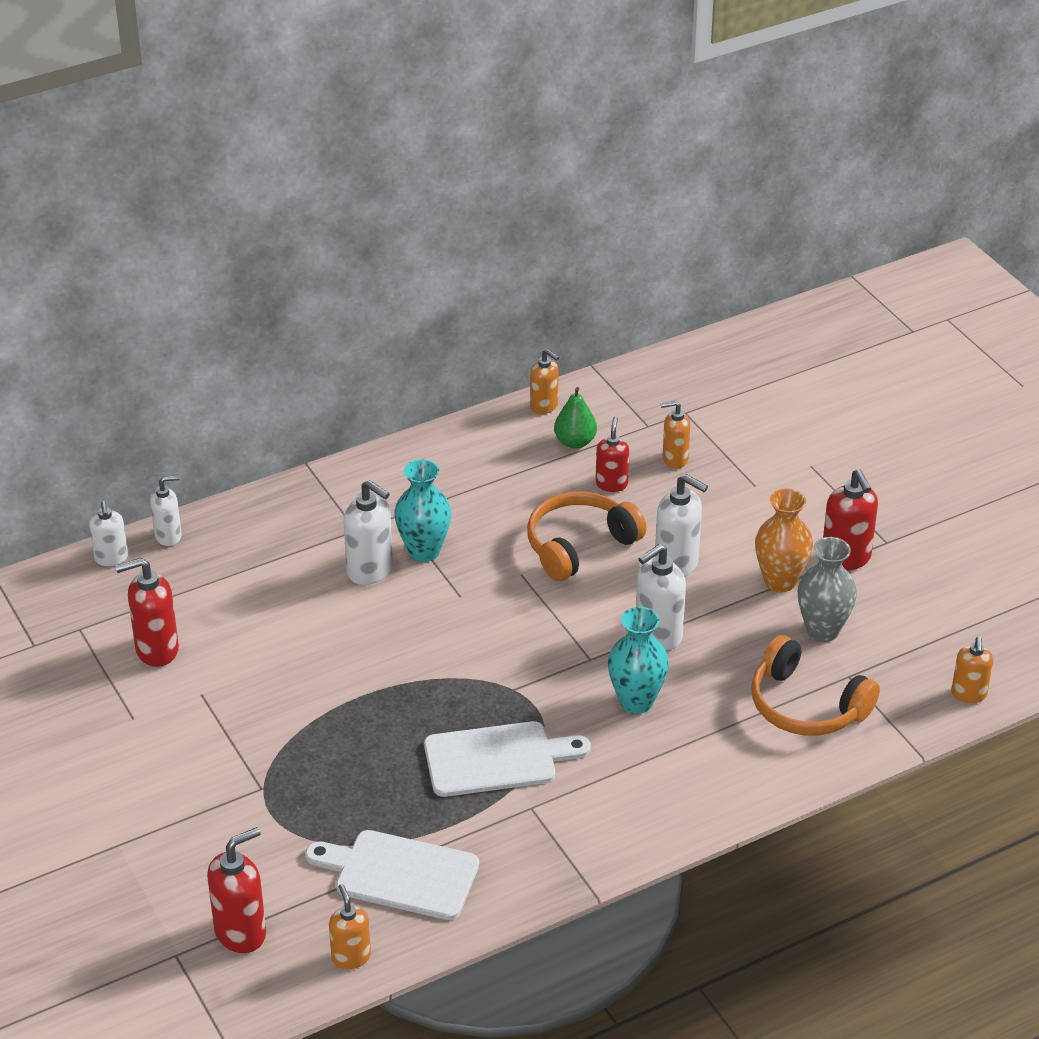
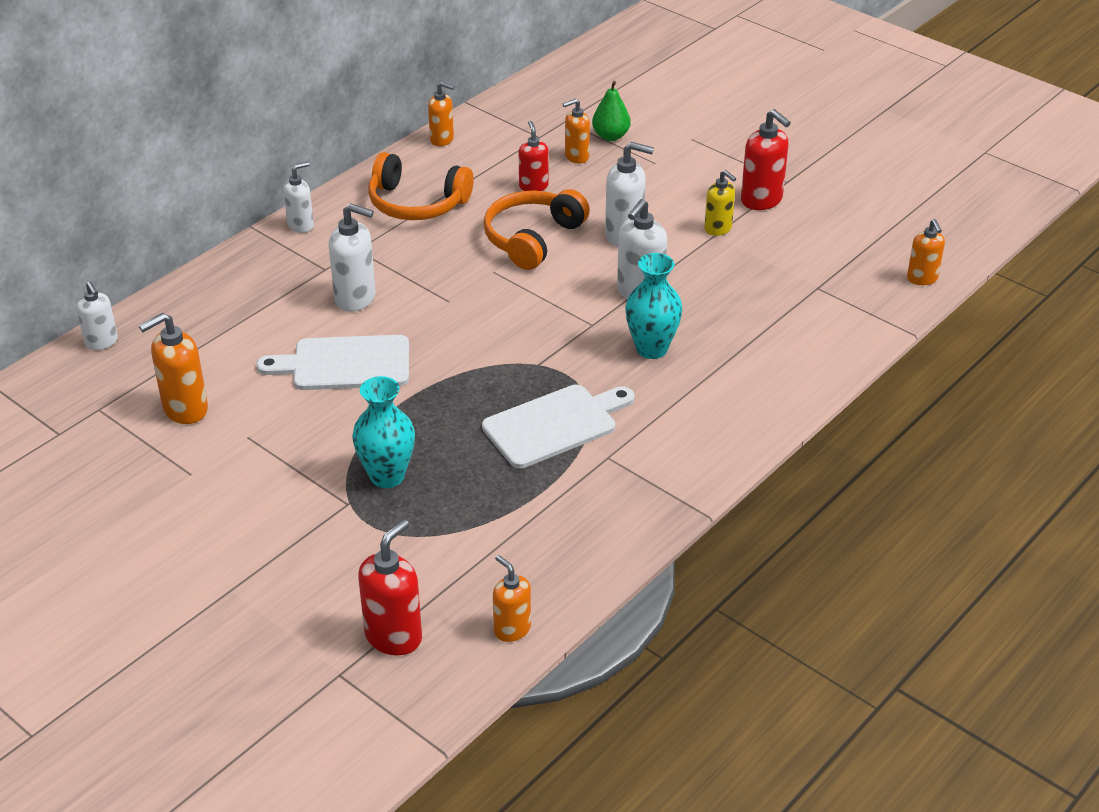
camera: 20 degrees left, 0 degrees up
red soap dispenser [115,558,179,667] -> orange soap dispenser [139,313,208,424]
white soap dispenser [150,475,182,546] -> white soap dispenser moved to [283,162,314,233]
white cutting board [305,830,479,920] -> white cutting board moved to [256,335,409,390]
turquoise vase [394,459,451,562] -> turquoise vase moved to [352,376,415,488]
green pear [554,387,597,449] -> green pear moved to [592,81,630,141]
orange headphones [751,635,880,736] -> orange headphones moved to [369,152,474,220]
orange vase [755,488,813,592] -> yellow soap dispenser [704,170,736,236]
grey vase [798,537,857,642] -> none

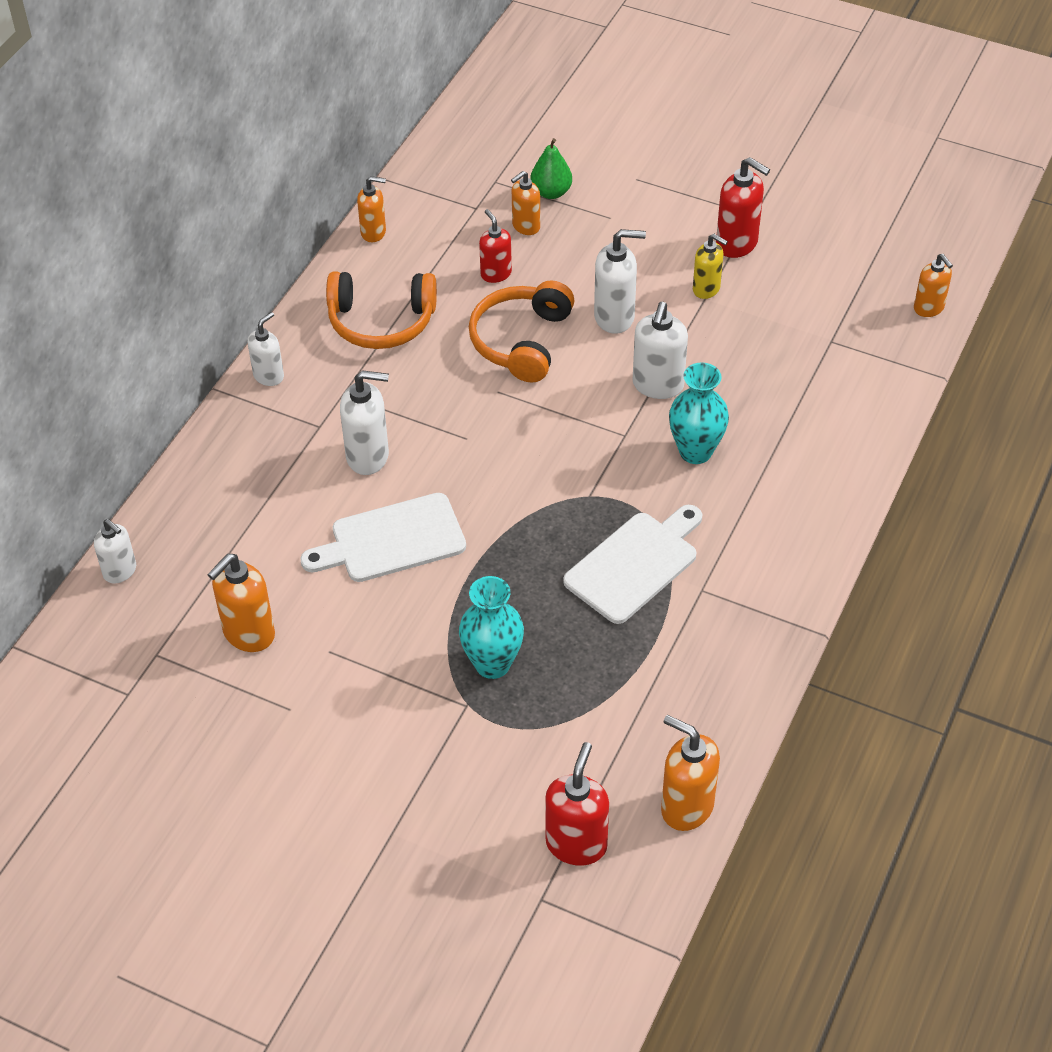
camera: 15 degrees left, 10 degrees up
orange soap dispenser [493,555,531,642] -> orange soap dispenser [661,715,720,831], size x1.53

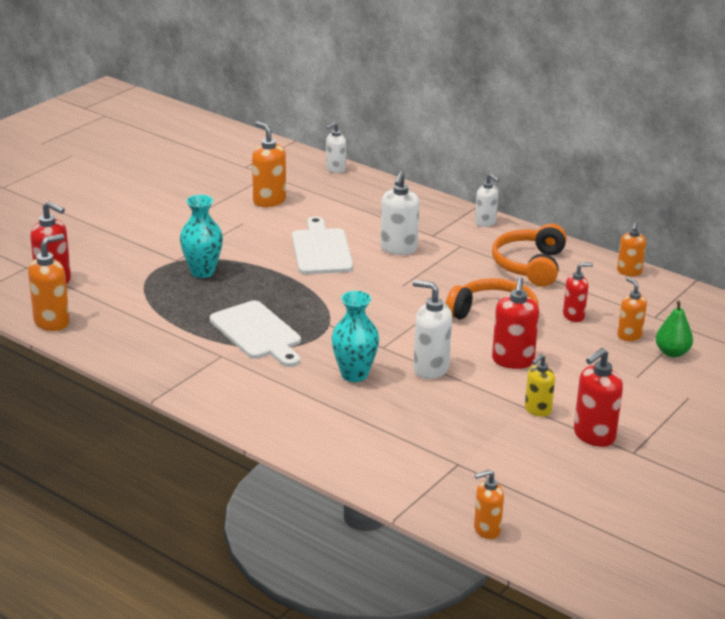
camera: 100 degrees right, 20 degrees down
white soap dispenser [594,229,646,334] -> red soap dispenser [492,277,539,369]

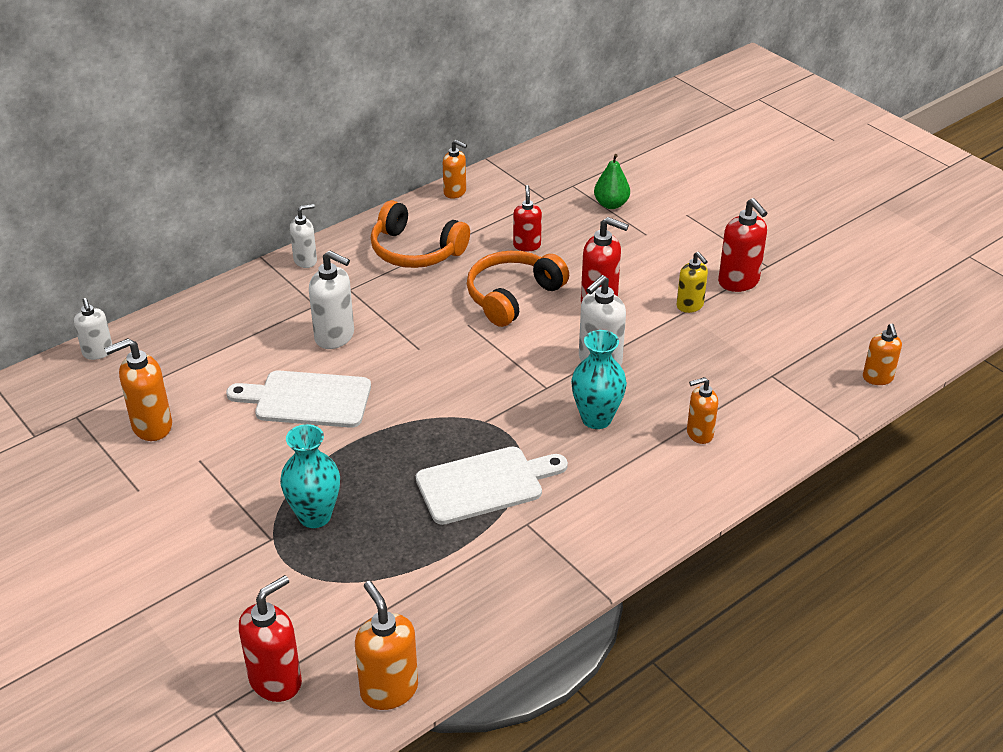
camera: 75 degrees left, 10 degrees up
orange soap dispenser [617,277,647,341] -> orange soap dispenser moved to [687,377,718,444]

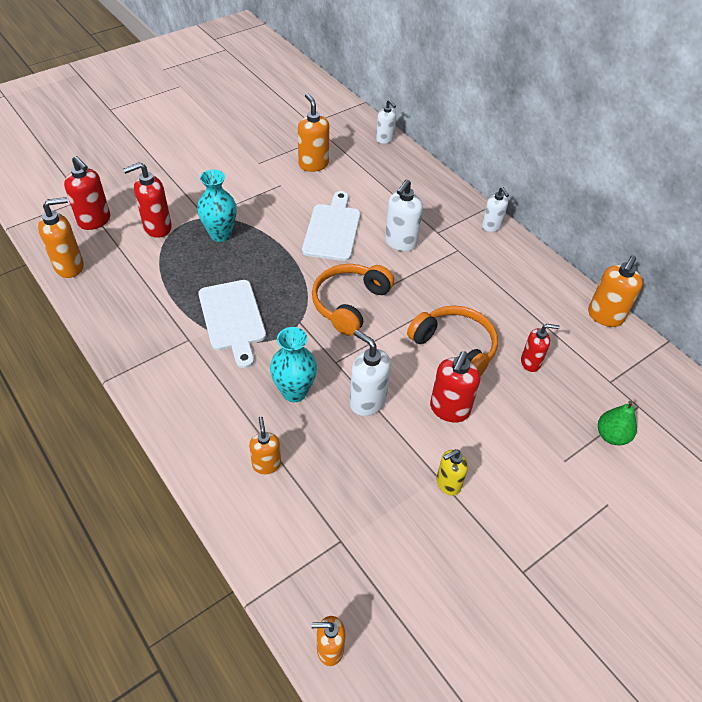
camera: 90 degrees right, 10 degrees up
white soap dispenser [74,298,113,360] -> white soap dispenser turned 105 degrees counterclockwise [376,100,396,144]
orange headphones [371,200,470,268] -> orange headphones moved to [312,264,394,336]
orange soap dispenser [443,140,467,199] -> orange soap dispenser [588,255,643,327], size x1.53
red soap dispenser [718,198,767,292] -> red soap dispenser moved to [123,162,172,238]

